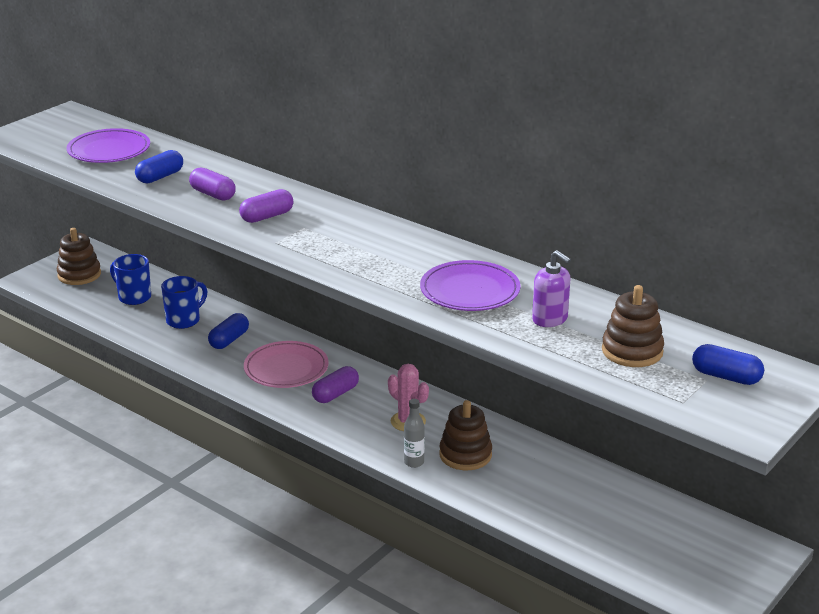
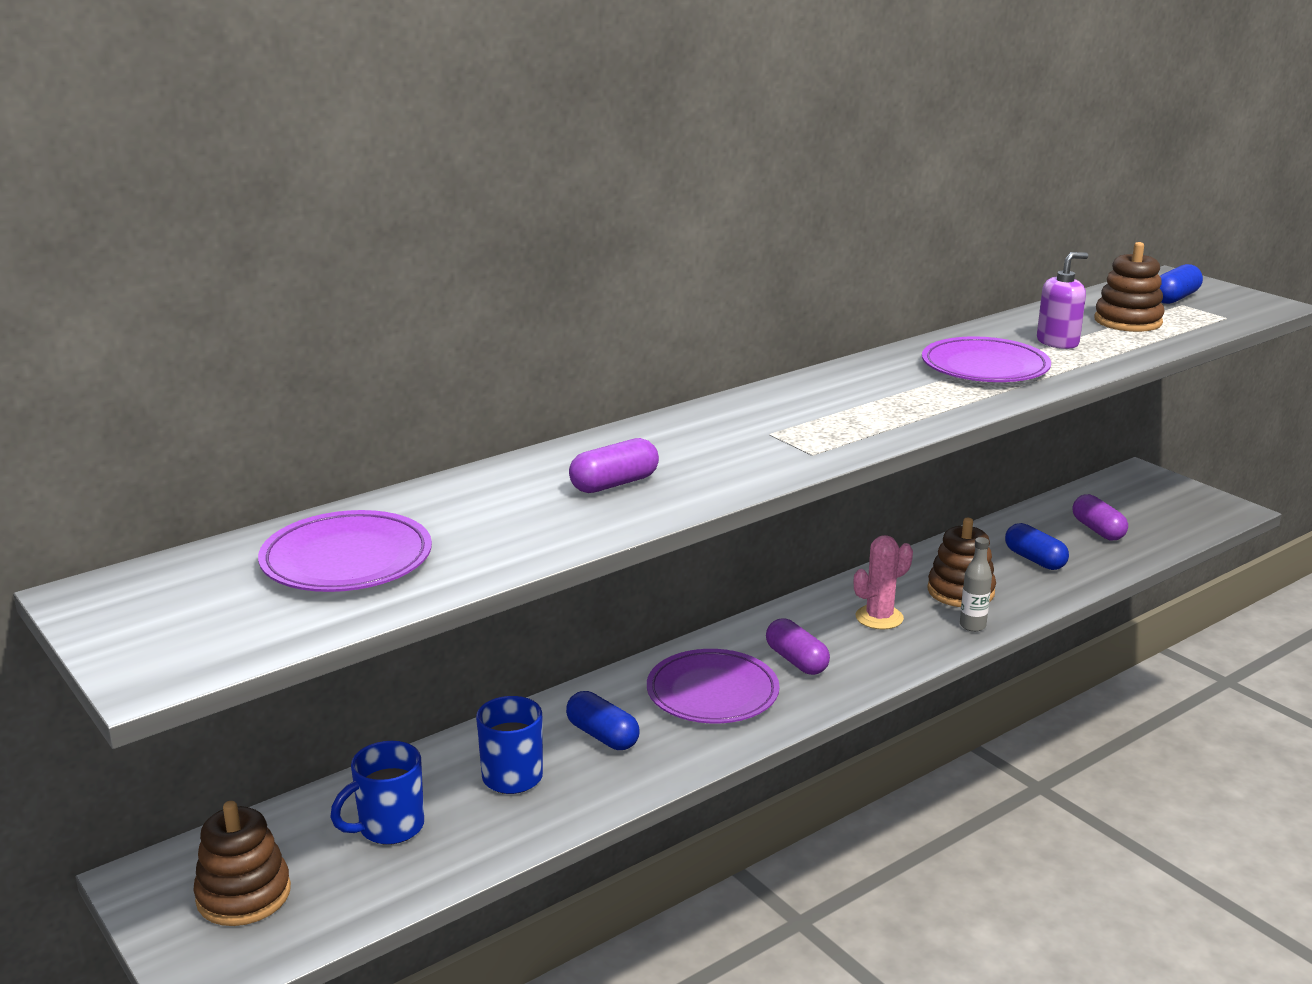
camera: 75 degrees left, 5 degrees down
blue capsule [135,150,183,184] -> blue capsule moved to [1005,523,1069,570]
purple capsule [239,189,293,223] -> purple capsule moved to [1072,494,1128,540]
pink plate [244,341,329,388] -> purple plate [647,649,780,723]

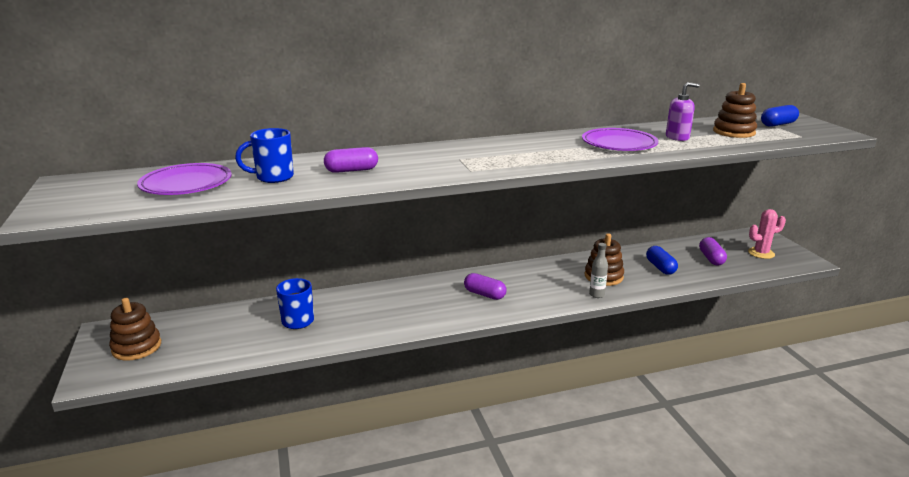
camera: 20 degrees right, 0 degrees up
blue mug [330,741,424,845] -> blue mug moved to [235,128,294,183]
blue capsule [566,691,640,750] -> none
purple plate [647,649,780,723] -> none
purple capsule [766,618,830,675] -> purple capsule turned 45 degrees counterclockwise [464,273,506,300]
pink cactus [854,535,913,630] -> pink cactus moved to [748,209,786,259]

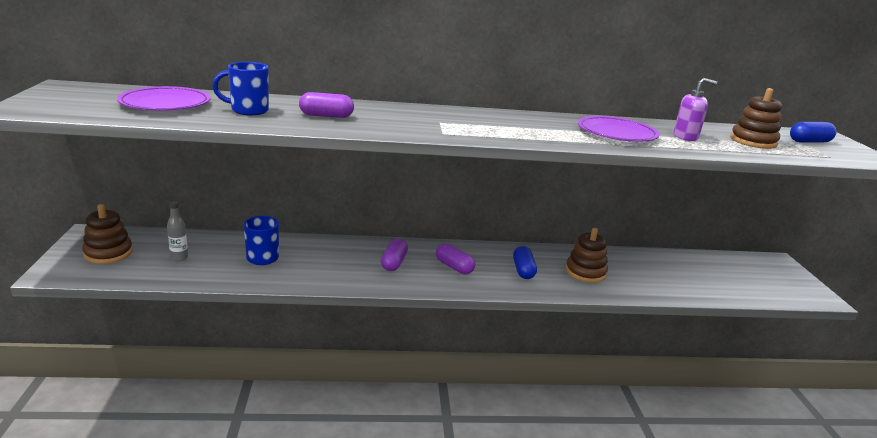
camera: 10 degrees right, 0 degrees up
grey bottle [589,243,608,298] -> grey bottle moved to [167,201,188,261]
blue capsule [646,246,678,275] -> blue capsule moved to [513,246,537,279]
purple capsule [699,237,727,265] -> purple capsule moved to [381,239,408,271]
pink cactus [748,209,786,259] -> none

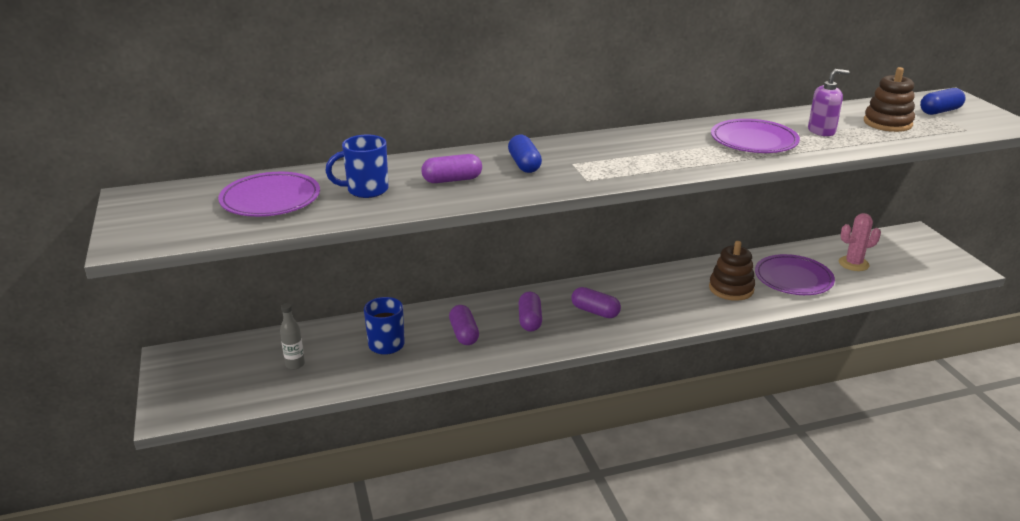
camera: 10 degrees left, 5 degrees up
brown stacking toy [82,204,133,264] -> none
blue capsule [513,246,537,279] -> blue capsule moved to [508,134,542,173]
none -> purple capsule [449,305,479,345]
none -> purple plate [755,254,835,295]
none -> pink cactus [839,213,881,271]

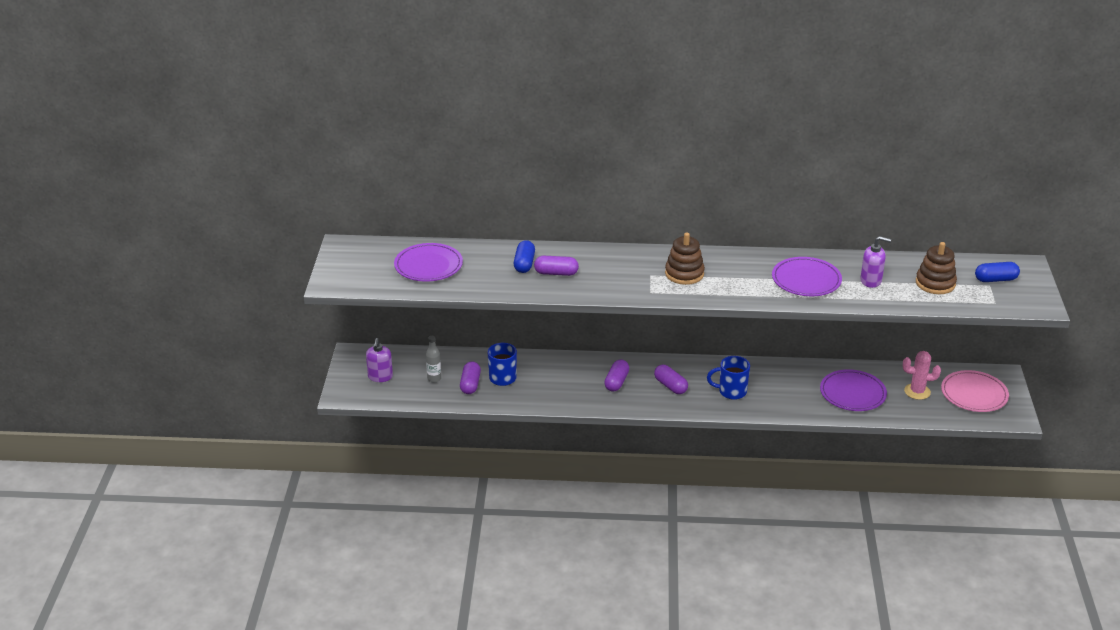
camera: 20 degrees right, 5 degrees up
blue mug [325,135,389,198] -> blue mug moved to [707,356,750,400]
purple capsule [449,305,479,345] -> purple capsule moved to [460,361,481,394]
blue capsule [508,134,542,173] -> blue capsule moved to [514,240,535,273]
brown stacking toy [709,241,755,301] -> brown stacking toy moved to [665,233,705,285]
none -> purple soap dispenser [366,338,393,382]
none -> pink plate [941,370,1009,412]

